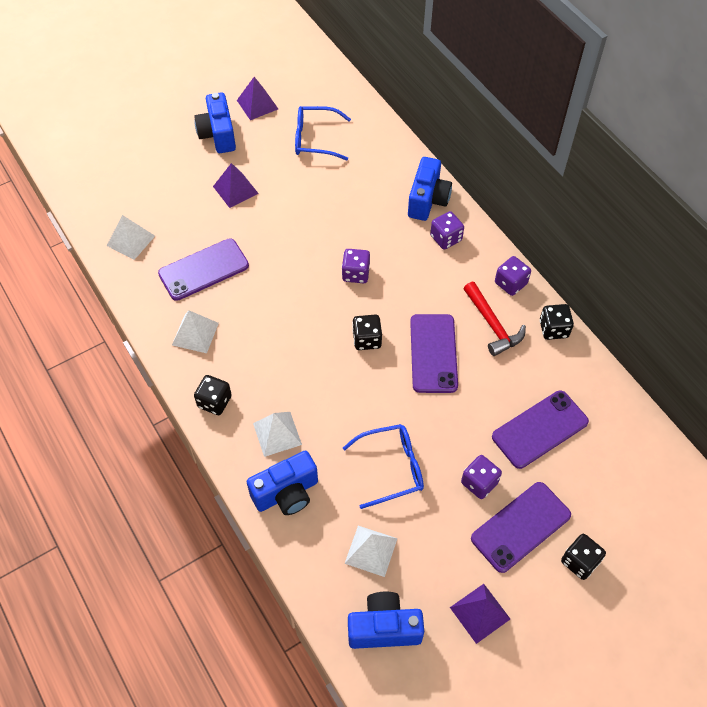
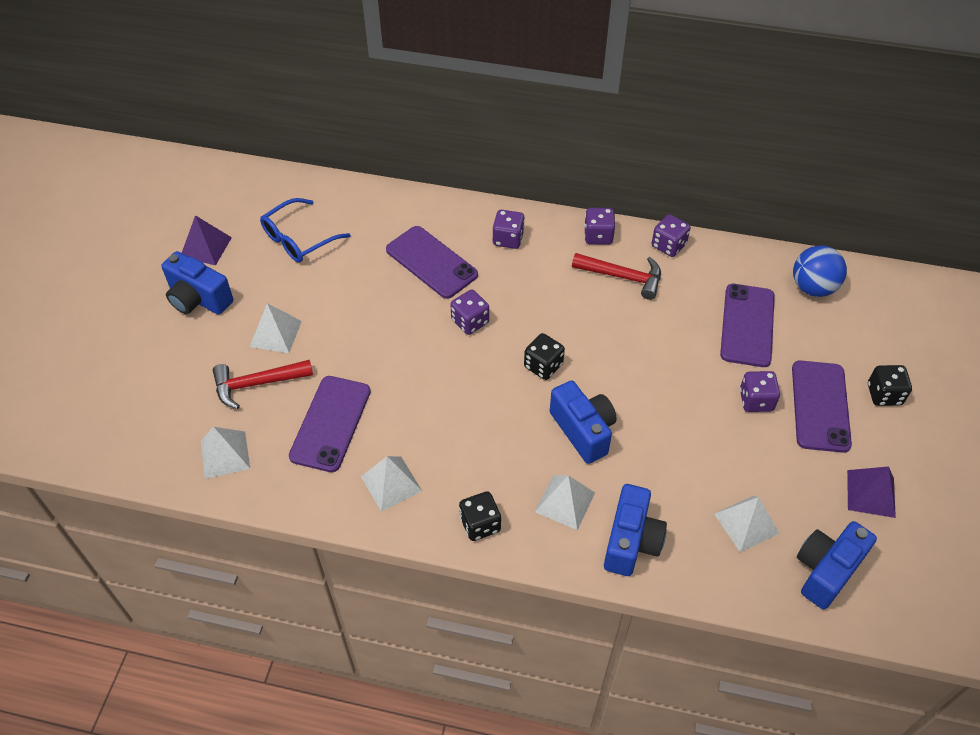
camera: 45 degrees left, 5 degrees down
purple pyramid [213,163,259,208] -> white pyramid [250,303,302,353]
blue glasses [343,424,424,509] -> none
blue camera [408,157,452,221] -> blue camera moved to [550,380,617,464]
purple phone [410,314,458,393] -> purple phone moved to [386,226,478,299]
black dice [540,304,574,340] -> purple dice [652,214,691,257]
none -> red hammer [213,360,313,409]
none -> blue ball [793,245,847,297]

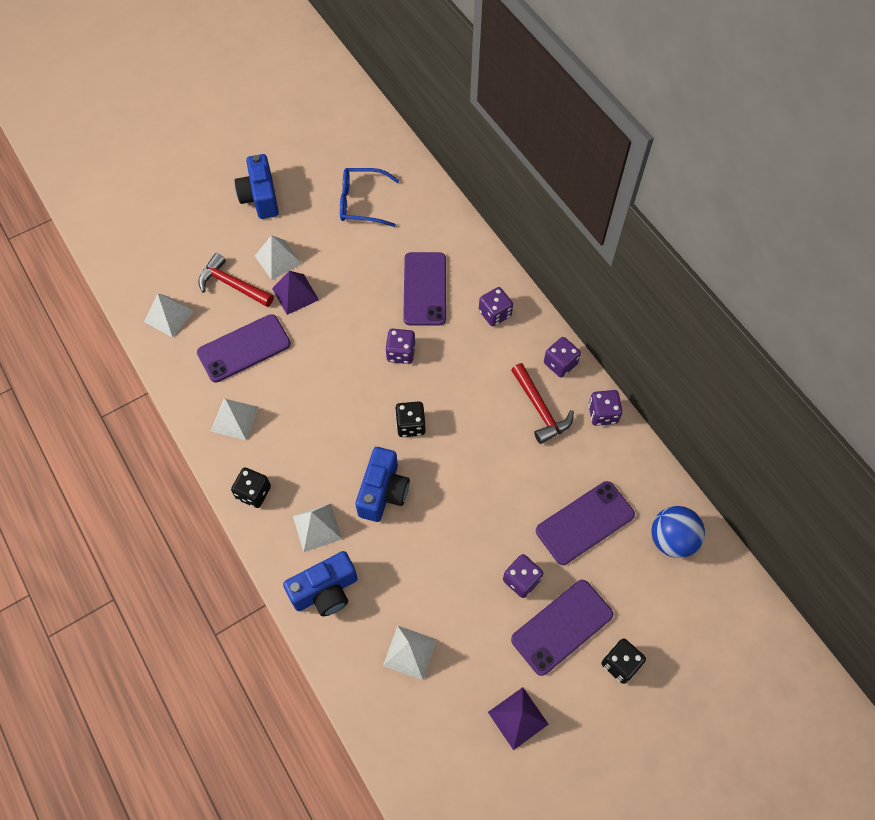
camera: 45 degrees right, 10 degrees up
purple pyramid [182,215,232,265] -> purple pyramid moved to [272,271,319,315]
blue camera [797,521,877,609] -> none

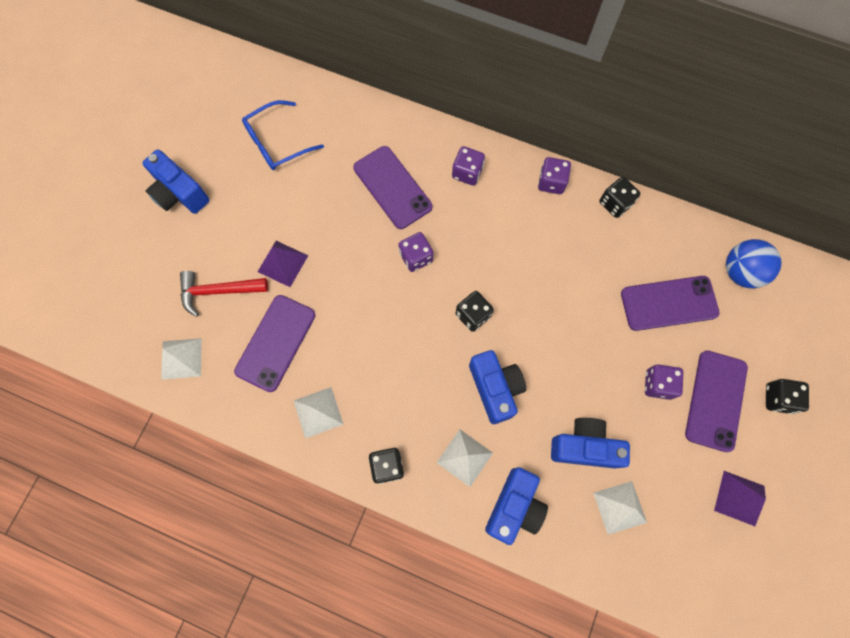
camera: 35 degrees left, 10 degrees up
white pyramid [255,235,302,280] -> none
red hammer [511,363,574,444] -> none
purple phone [536,481,635,565] -> purple phone turned 60 degrees clockwise [621,276,720,331]
purple dice [588,390,623,426] -> black dice [599,177,640,218]
none -> blue camera [551,418,630,469]

